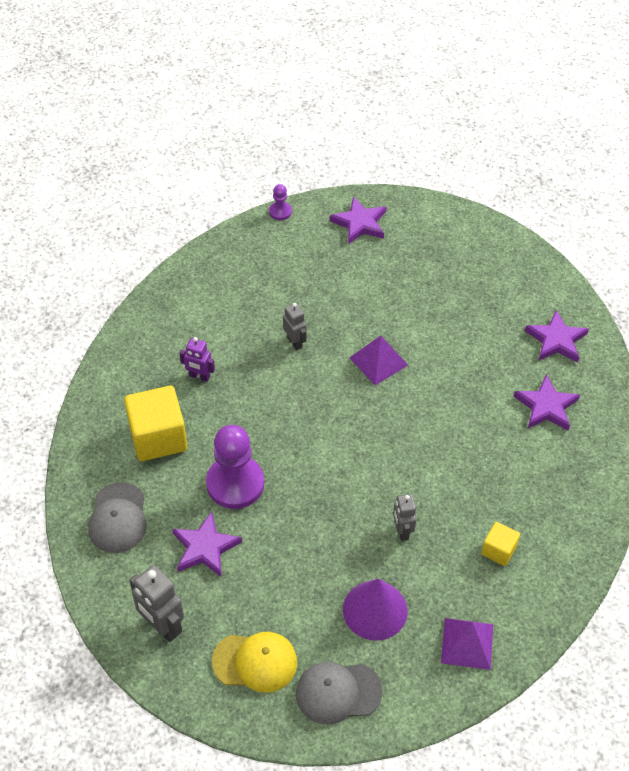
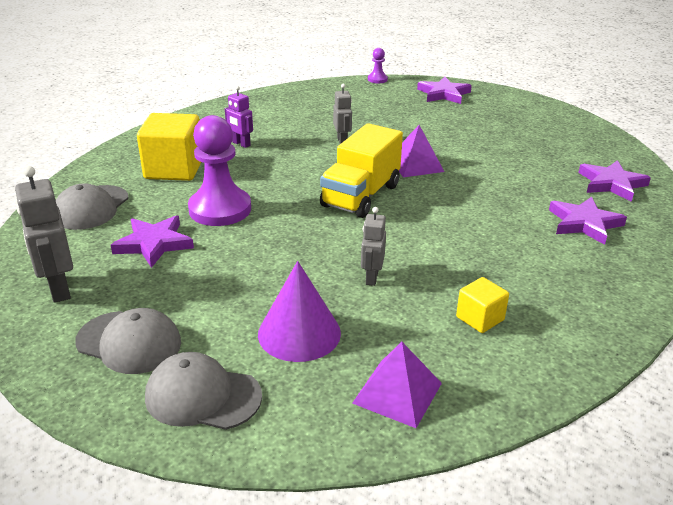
camera: 20 degrees right, 20 degrees down
yellow cap [212,632,297,693] -> grey cap [75,308,181,374]
none -> yellow truck [320,123,403,218]

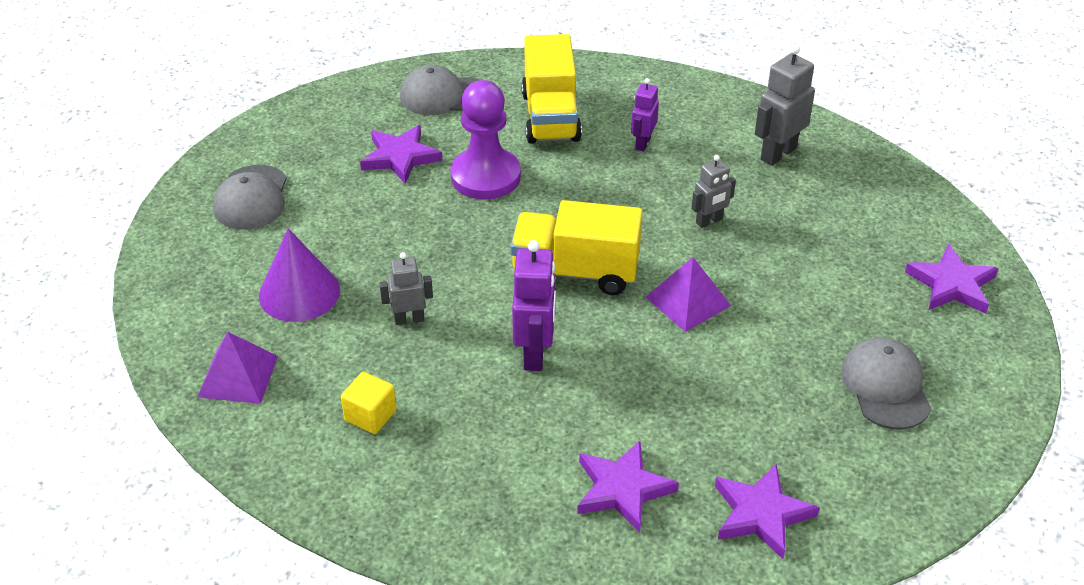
camera: 70 degrees right, 10 degrees up
grey robot [15,166,73,303] -> grey robot moved to [755,44,815,166]
yellow cube [137,113,201,181] -> yellow truck [521,34,582,144]
grey cap [145,352,262,430] -> grey cap moved to [841,337,931,429]
purple pawn [368,48,388,83] -> none
none -> purple robot [512,240,556,371]

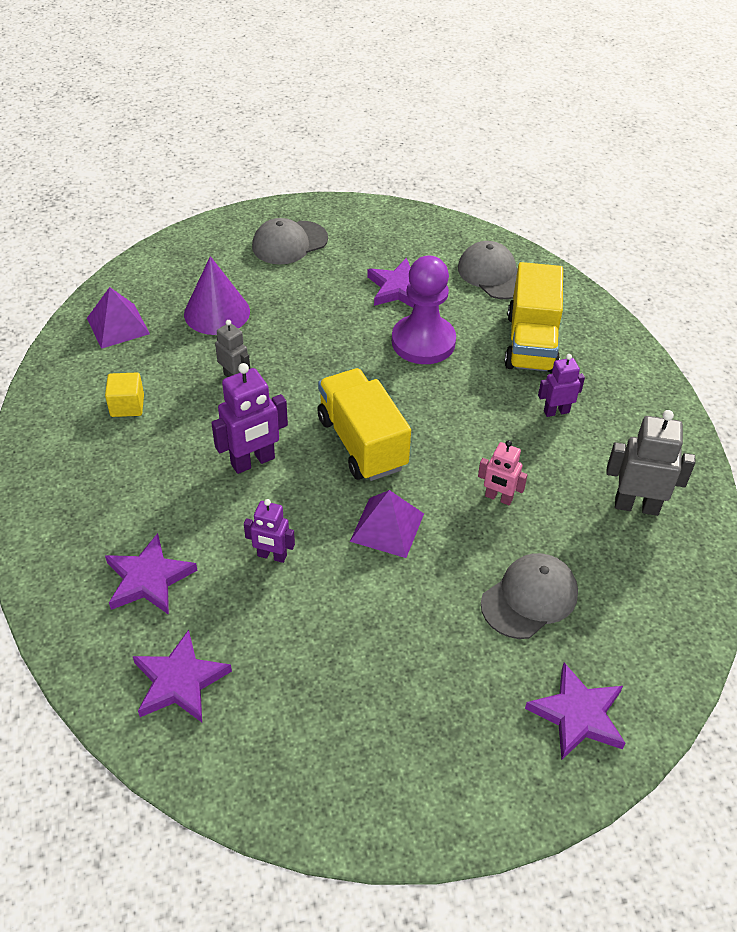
camera: 55 degrees right, 5 degrees up
yellow truck [521,34,582,144] -> yellow truck turned 45 degrees counterclockwise [505,262,563,373]
grey robot [692,155,736,228] -> pink robot [478,440,527,505]
grey cap [841,337,931,429] -> grey cap moved to [481,553,578,639]
none -> purple robot [244,499,295,563]

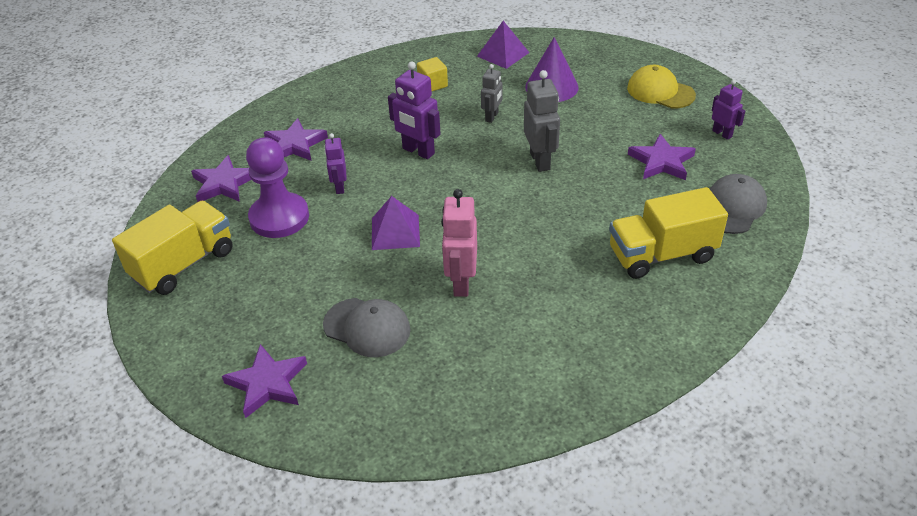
camera: 70 degrees right, 5 degrees down
grey cap [252,218,328,264] -> yellow cap [627,65,696,109]
yellow truck [317,368,411,481] -> yellow truck moved to [112,201,232,295]
purple pawn [392,256,456,364] -> purple pawn moved to [246,137,309,238]
pink robot [478,440,527,505] -> pink robot [441,189,477,297], size x1.62
purple robot [538,354,585,417] -> purple robot moved to [712,80,745,140]
grey robot [606,410,695,516] -> grey robot moved to [524,70,560,172]

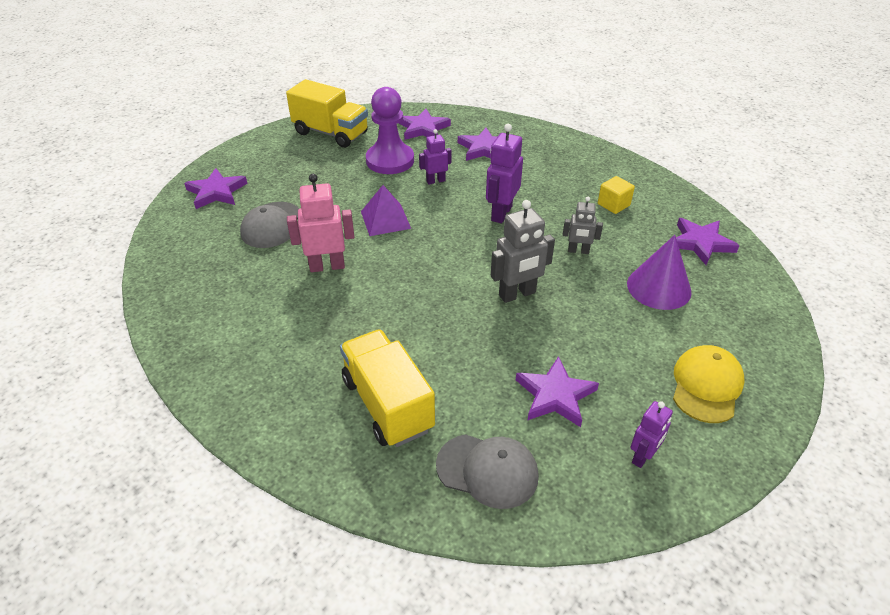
camera: 75 degrees right, 0 degrees up
purple pyramid [477,21,530,69] -> purple star [676,218,740,265]

